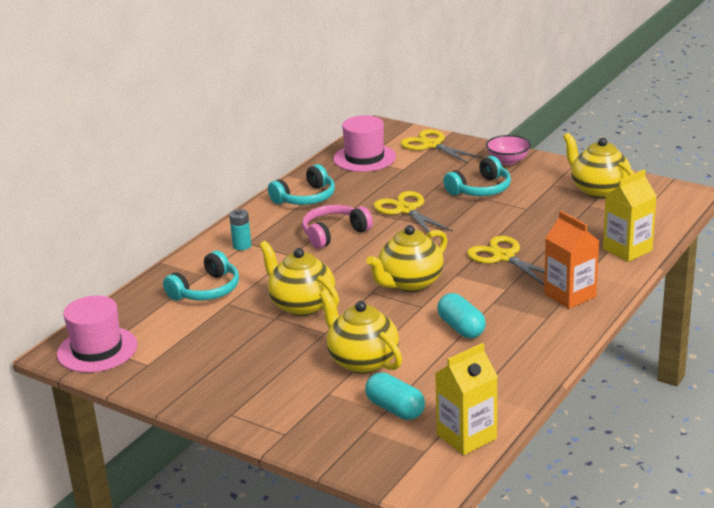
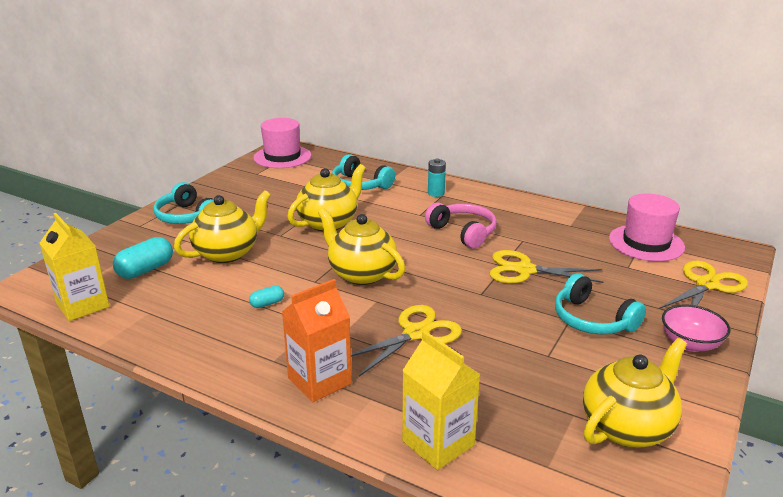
camera: 85 degrees right, 0 degrees up
turquoise headphones [268,164,335,205] -> turquoise headphones moved to [153,182,214,224]
yellow scissors [373,191,453,232] -> yellow scissors turned 135 degrees counterclockwise [490,250,603,284]
turquoise capsule [437,293,486,338] -> turquoise capsule [249,285,284,308], size x0.54

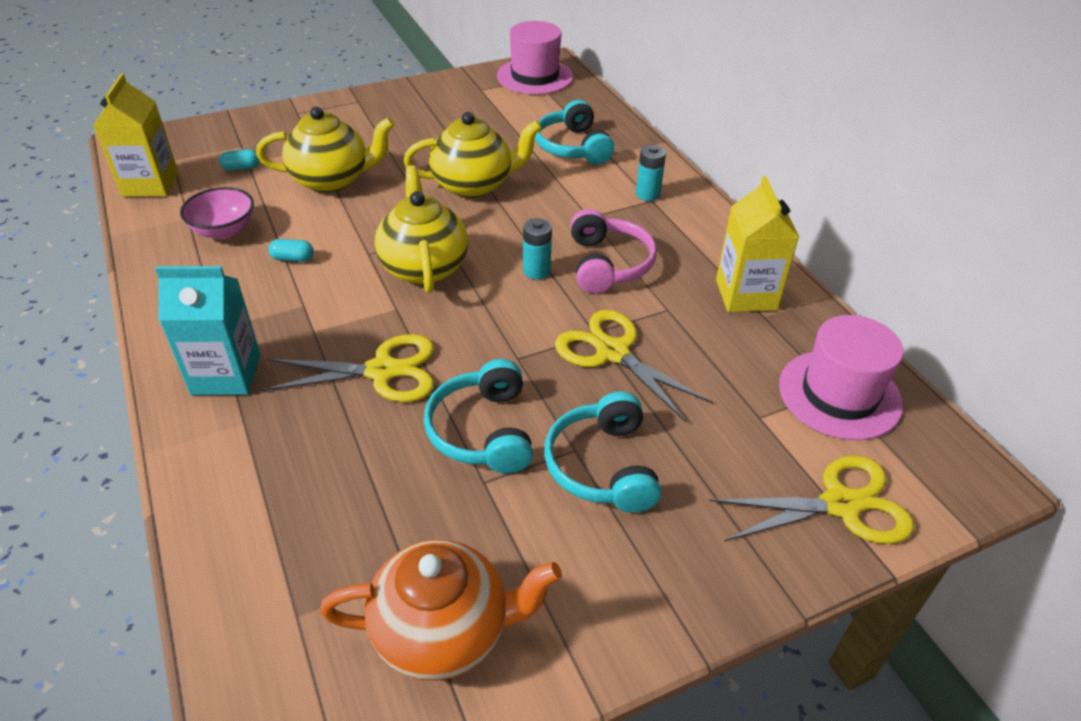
camera: 35 degrees right, 15 degrees up
turquoise capsule [113,237,173,279] -> turquoise capsule [219,149,260,170], size x0.54
turquoise headphones [153,182,214,224] -> turquoise headphones moved to [423,359,533,473]
orange carton [282,279,352,402] -> turquoise carton [155,266,261,395]
yellow carton [402,331,481,470] -> yellow carton moved to [716,176,799,312]
yellow teapot [583,338,687,448] -> orange teapot [320,539,562,681]
pink bowl [662,305,730,352] -> pink bowl moved to [180,187,254,239]
none -> turquoise battery [523,218,552,280]

